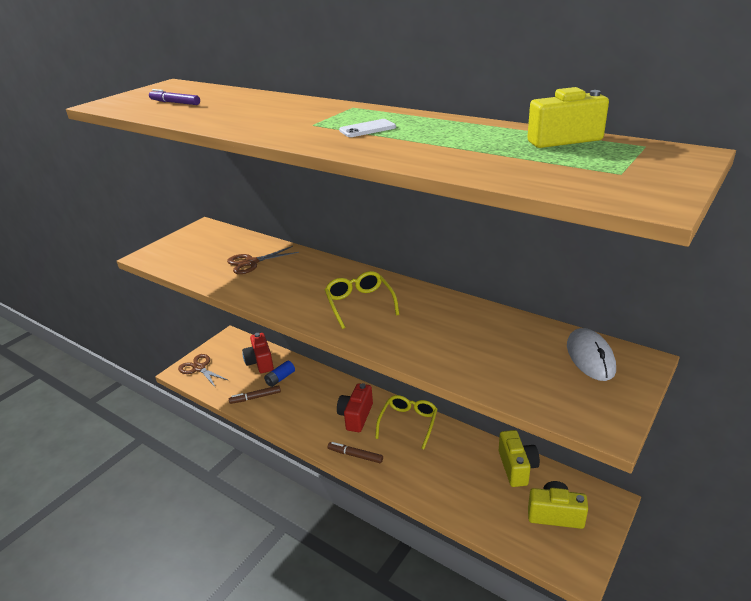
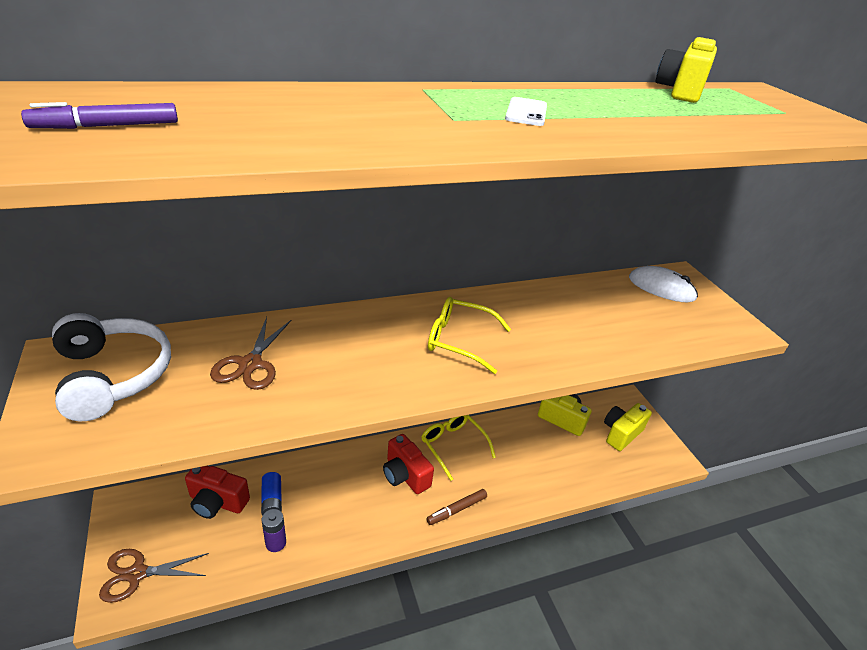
camera: 60 degrees left, 5 degrees up
brown marker [229,385,281,404] -> purple battery [262,509,286,552]
none -> white headphones [52,313,171,421]

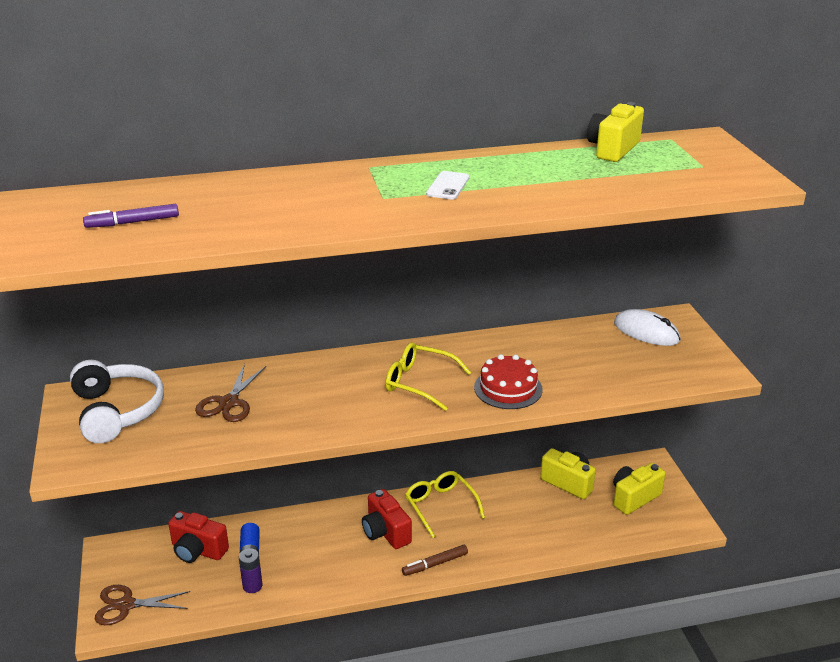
camera: 10 degrees right, 5 degrees down
none -> red cake [474,354,543,409]

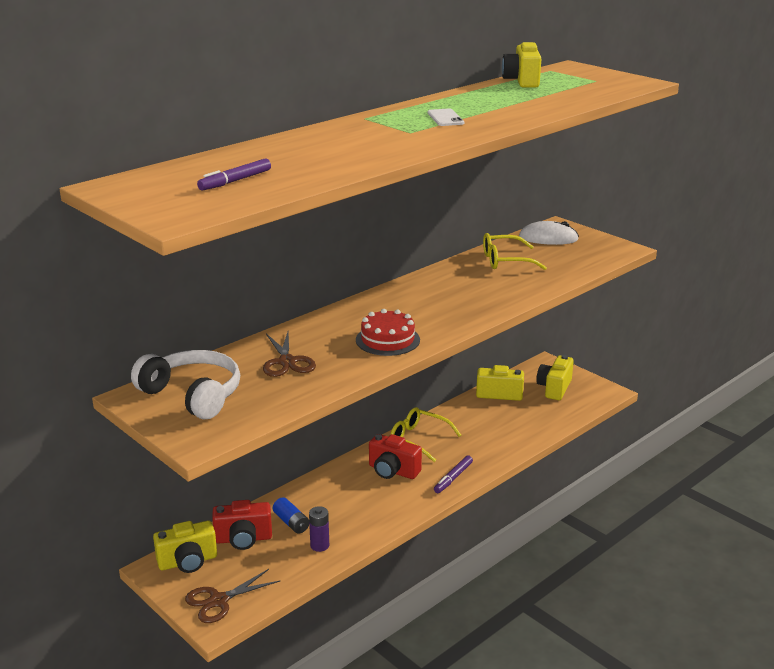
camera: 30 degrees left, 5 degrees down
yellow glasses [385,342,472,411] -> yellow glasses moved to [483,233,547,270]
brown marker [402,545,468,576] -> purple marker [434,455,473,493]
red cake [474,354,543,409] -> red cake moved to [356,309,420,356]
none -> yellow camera [153,521,217,573]

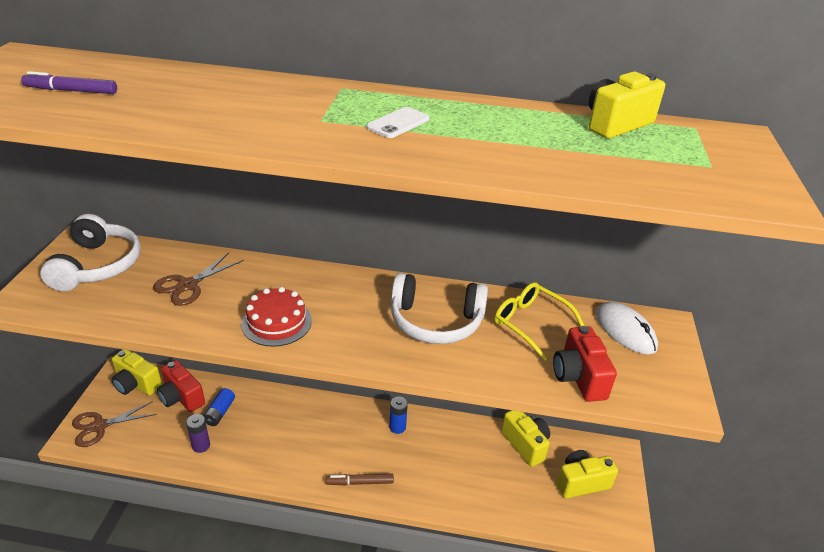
camera: 50 degrees right, 10 degrees up
brown scissors [185,569,280,623] -> brown scissors turned 45 degrees counterclockwise [72,401,157,447]
red camera [369,434,422,479] -> red camera moved to [553,326,617,402]
yellow glasses [390,407,461,462] -> blue battery [389,397,408,434]
purple marker [434,455,473,493] -> brown marker [326,474,394,486]
none -> white headphones [391,273,488,344]

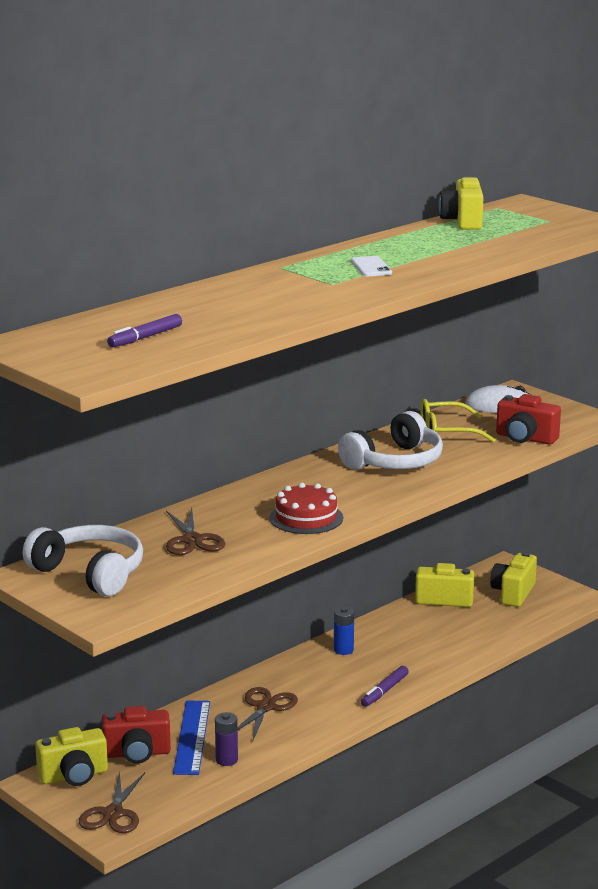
camera: 50 degrees left, 15 degrees down
blue battery [203,388,235,426] -> blue ruler [173,701,210,775]
brown marker [326,474,394,486] -> purple marker [361,666,409,707]
none -> brown scissors [237,687,298,742]

